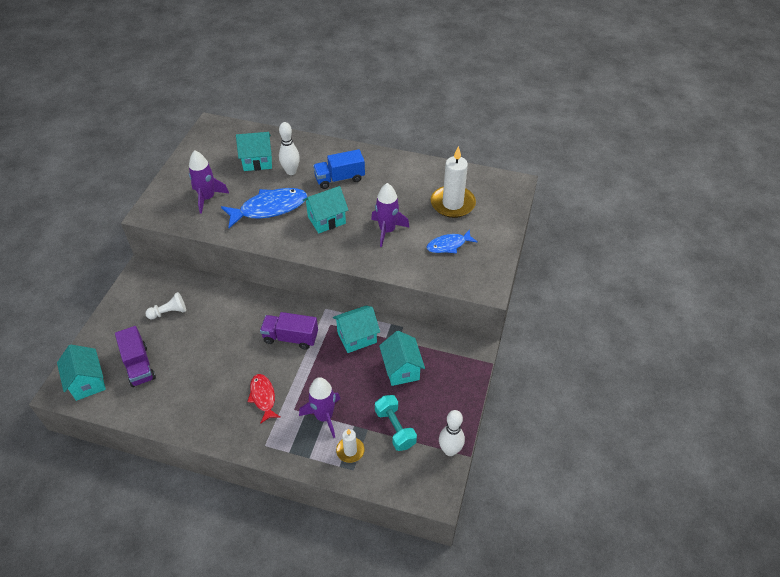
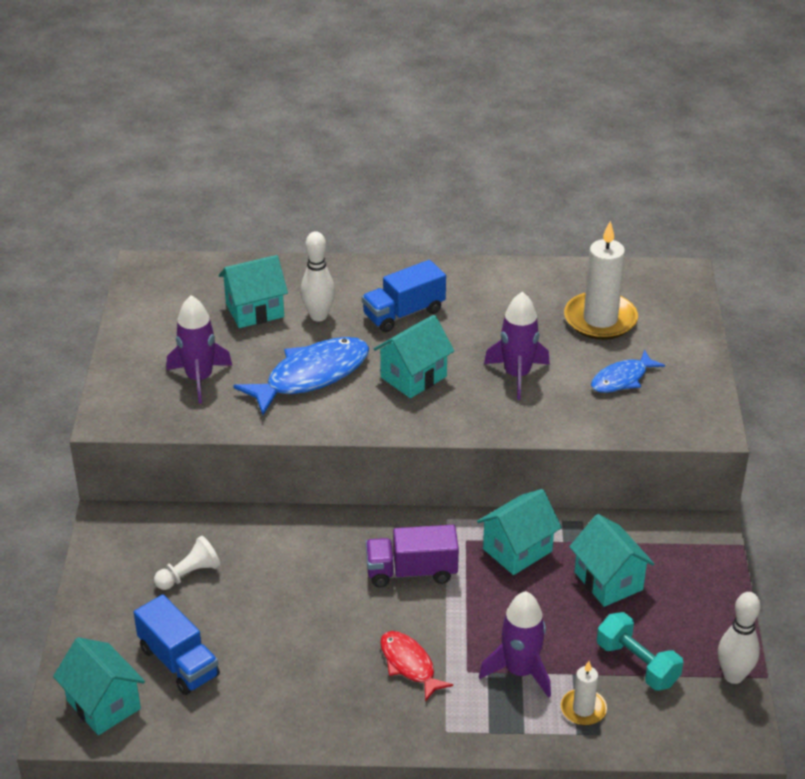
camera: 15 degrees left, 10 degrees down
purple truck [115,326,156,387] -> blue truck [134,594,220,695]

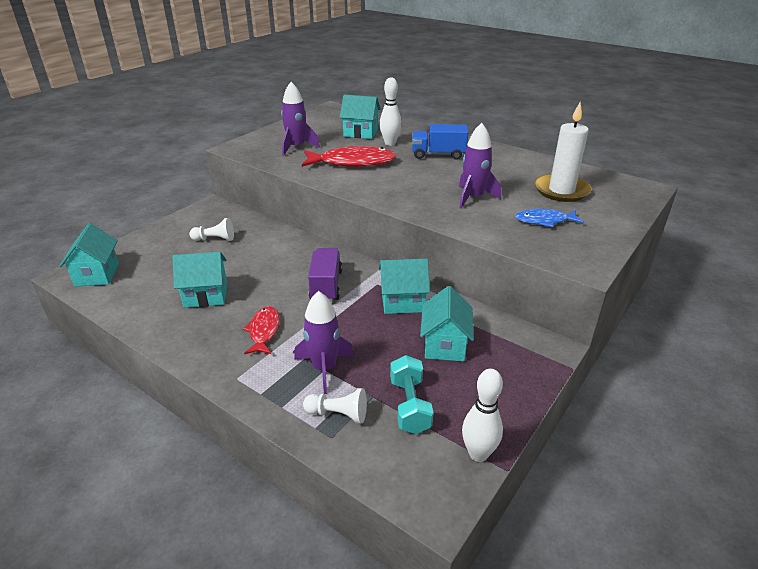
camera: 35 degrees right, 5 degrees down
blue truck [134,594,220,695] -> none
blue fish [233,337,369,415] -> red fish [302,146,397,167]
purple truck [365,525,459,588] -> purple truck turned 60 degrees clockwise [308,248,342,302]
turquoise house [374,315,454,398] -> turquoise house moved to [172,252,227,308]
white candle [561,661,607,725] -> white pawn [303,388,367,424]

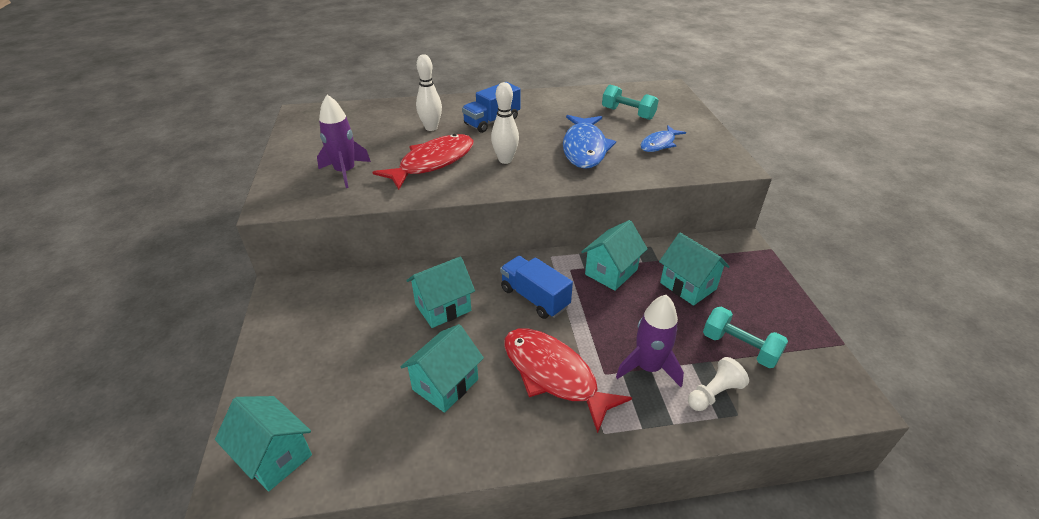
camera: 45 degrees left, 5 degrees up
white pawn [189,218,234,241] -> none
red fish [243,306,280,354] -> red fish [504,329,632,433], size x1.73
purple truck [308,248,342,302] -> blue truck [500,256,573,319]
turquoise house [340,95,381,139] -> turquoise house moved to [406,256,475,328]
purple rocket [459,123,501,208] -> blue fish [563,115,616,169]
white bowling pin [462,369,503,462] -> white bowling pin moved to [491,82,519,164]
white candle [535,102,591,202] -> turquoise dumbbell [602,85,658,120]

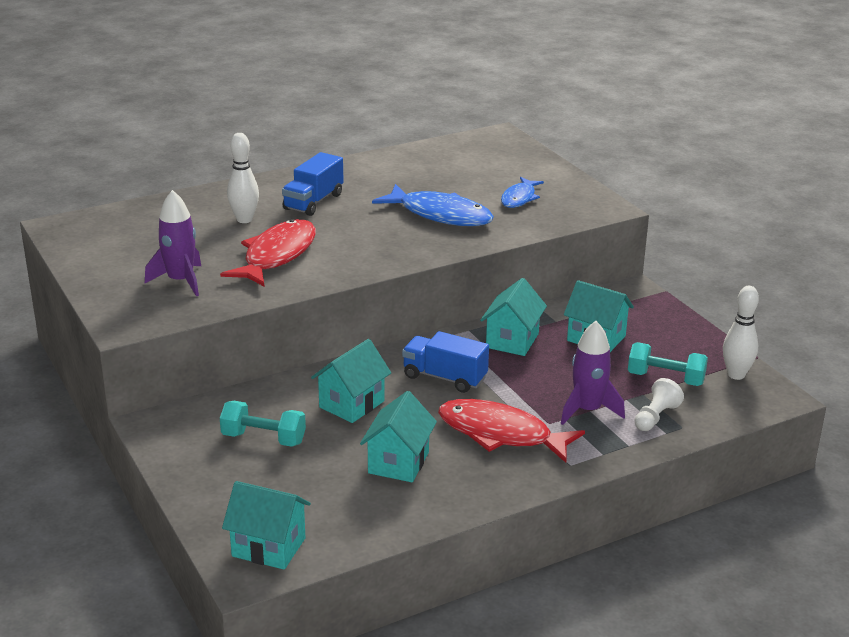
camera: 20 degrees left, 10 degrees down
white bowling pin [491,82,519,164] -> white bowling pin moved to [723,286,759,380]
blue fish [563,115,616,169] -> blue fish turned 45 degrees counterclockwise [372,184,494,226]
turquoise dumbbell [602,85,658,120] -> turquoise dumbbell moved to [220,401,306,447]

